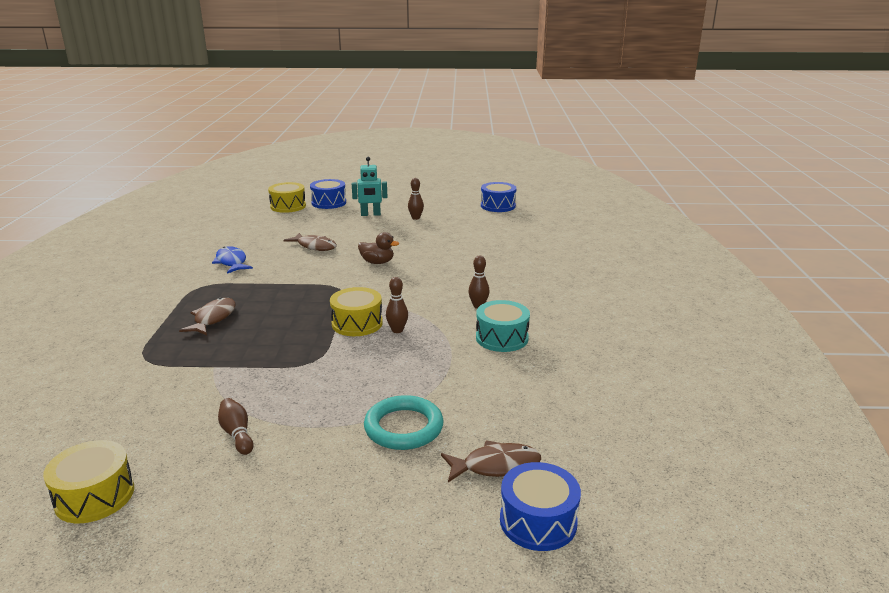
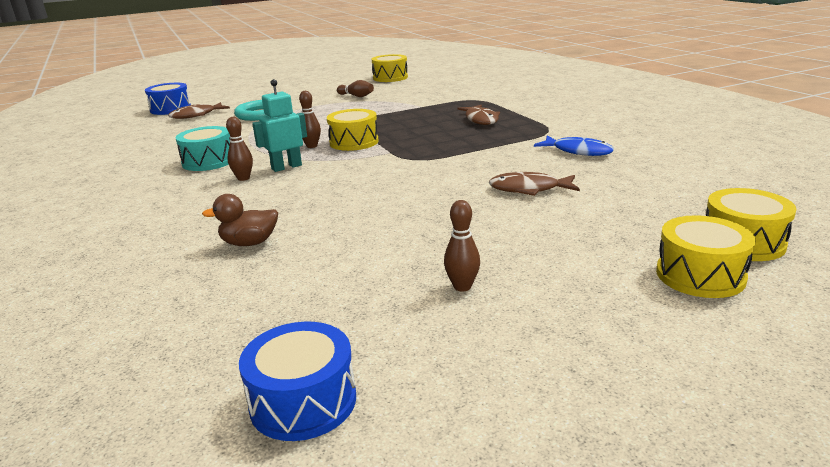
camera: 155 degrees right, 0 degrees up
blue drum [310,179,346,209] -> yellow drum [656,215,756,298]
turquoise robot [352,157,388,216] -> turquoise robot moved to [252,79,307,172]
brown duck [358,232,399,264] -> brown duck moved to [202,194,278,246]

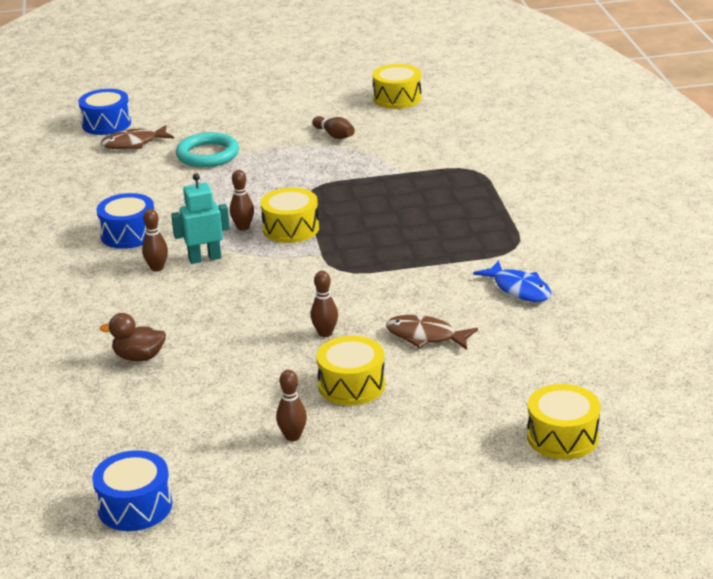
camera: 15 degrees right, 5 degrees up
turquoise drum [175,126,231,171] -> blue drum [97,193,154,249]
brown fish [458,105,500,125] -> none
yellow drum [656,215,756,298] -> yellow drum moved to [316,336,385,405]
none -> brown bowling pin [311,271,338,337]

